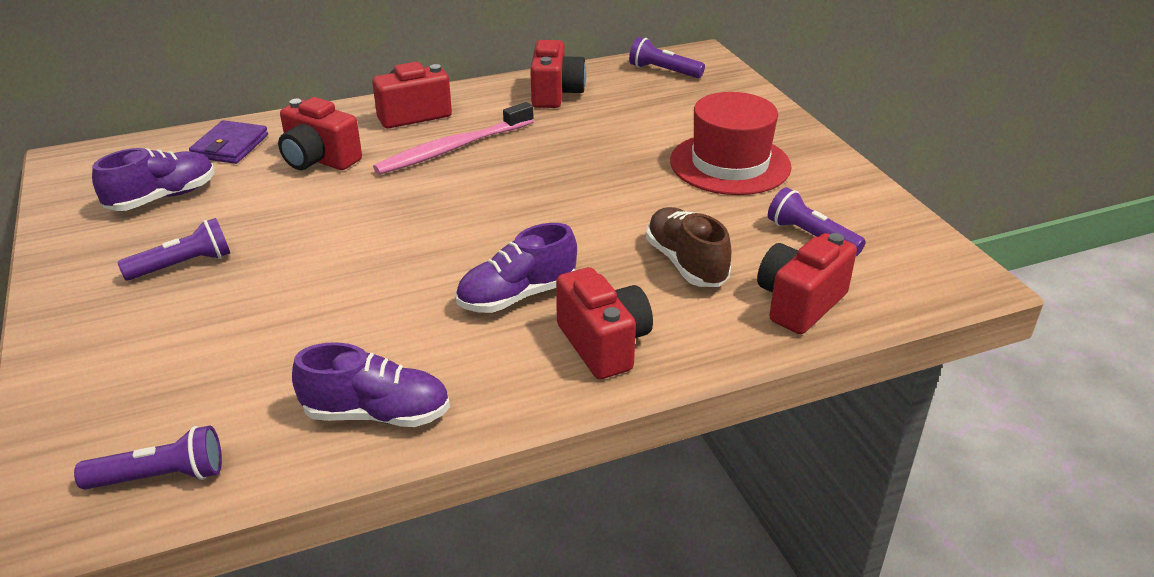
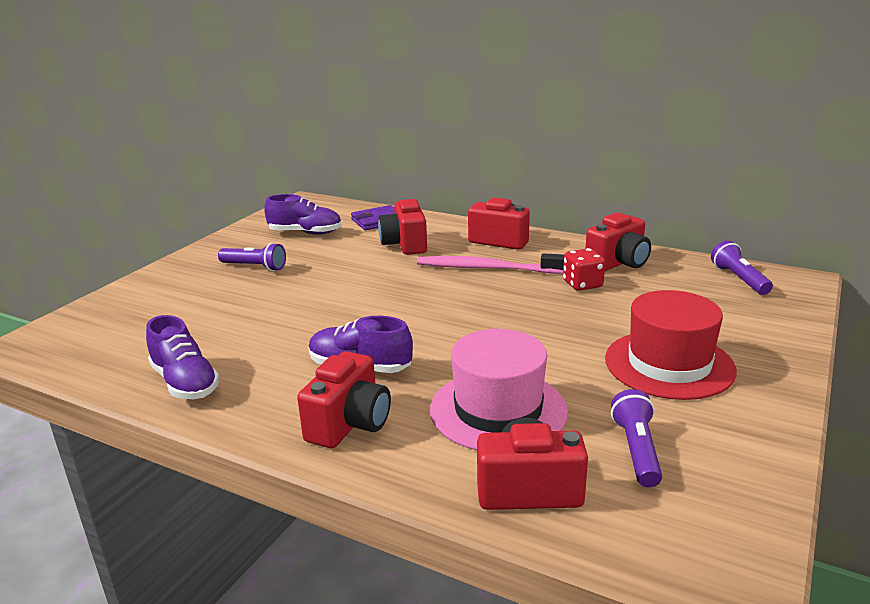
camera: 50 degrees right, 10 degrees down
purple flashlight [74,426,222,490] -> none
brown shoe [646,207,731,287] -> pink hat [430,329,568,450]
none -> red dice [563,248,605,291]

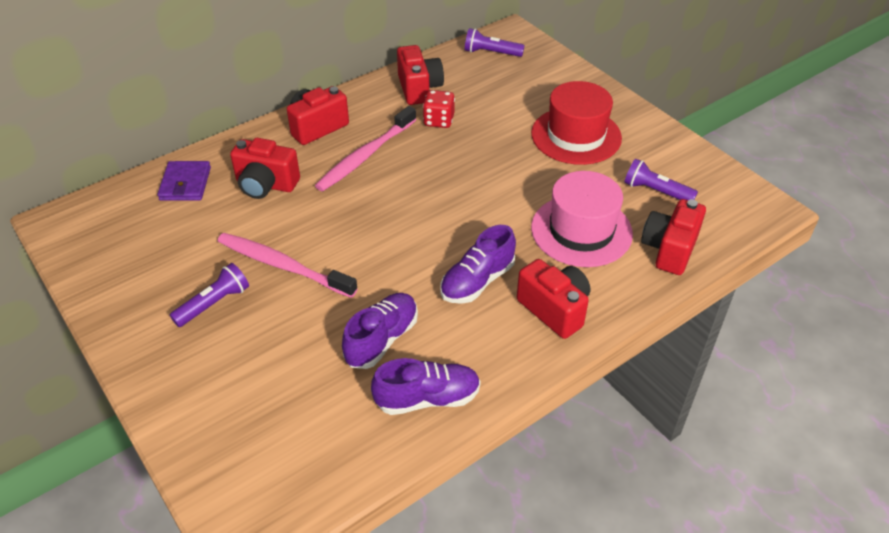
camera: 65 degrees left, 20 degrees up
purple shoe [264,194,342,235] -> purple shoe moved to [342,293,418,369]
none -> pink toothbrush [218,233,358,298]

